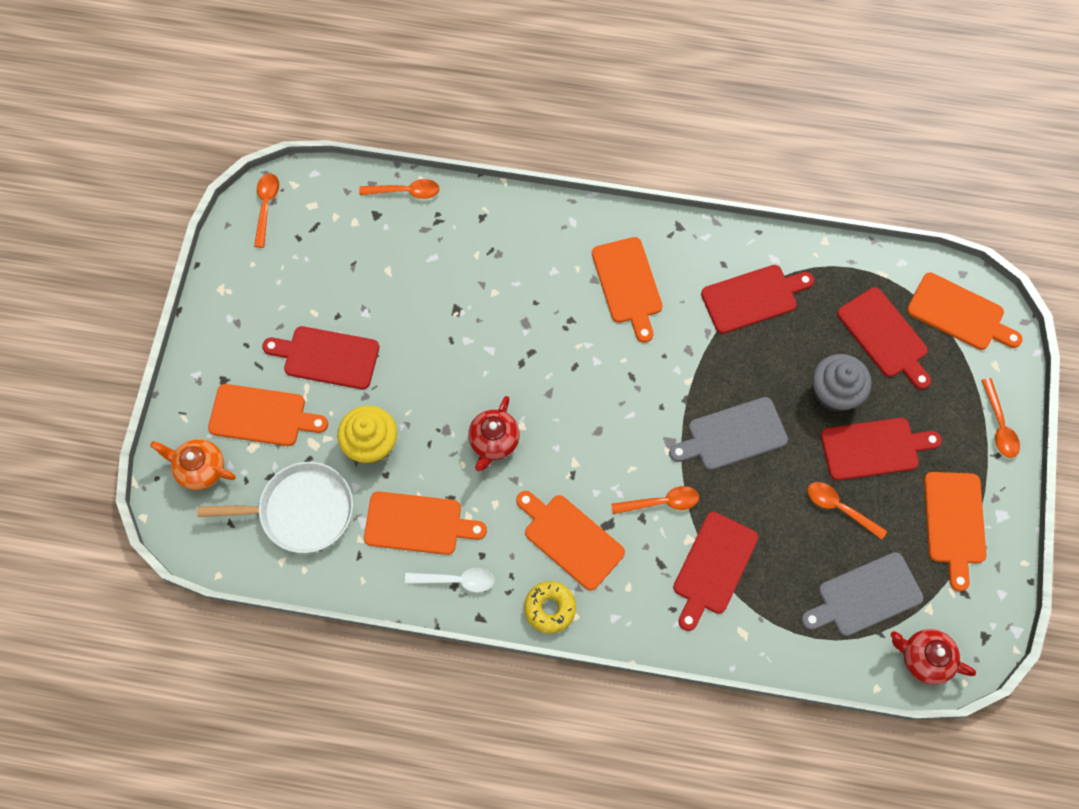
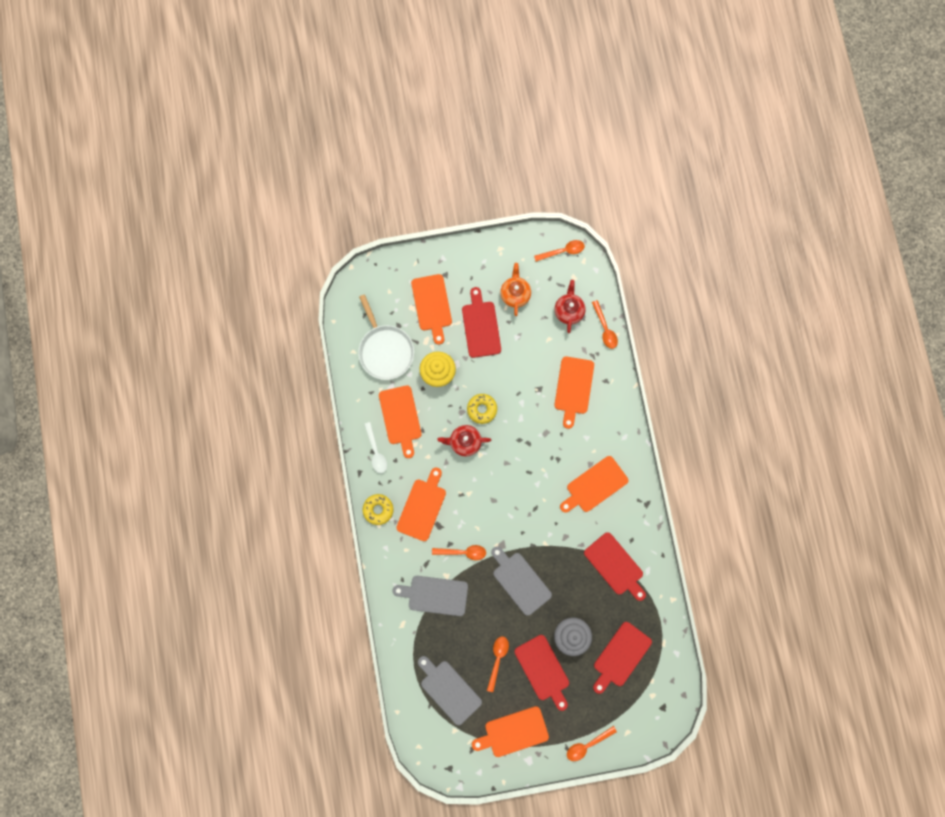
camera: 70 degrees right, 10 degrees up
orange teapot [150,439,236,490] -> orange teapot moved to [500,263,531,316]
orange spoon [611,486,699,514] -> orange spoon turned 60 degrees counterclockwise [432,545,486,560]
red cutting board [673,512,758,631] -> grey cutting board [393,576,468,616]
red teapot [891,629,976,685] -> red teapot moved to [554,280,586,333]
orange cutting board [907,272,1023,350] -> orange cutting board moved to [554,356,594,429]
none -> yellow donut [467,394,497,424]

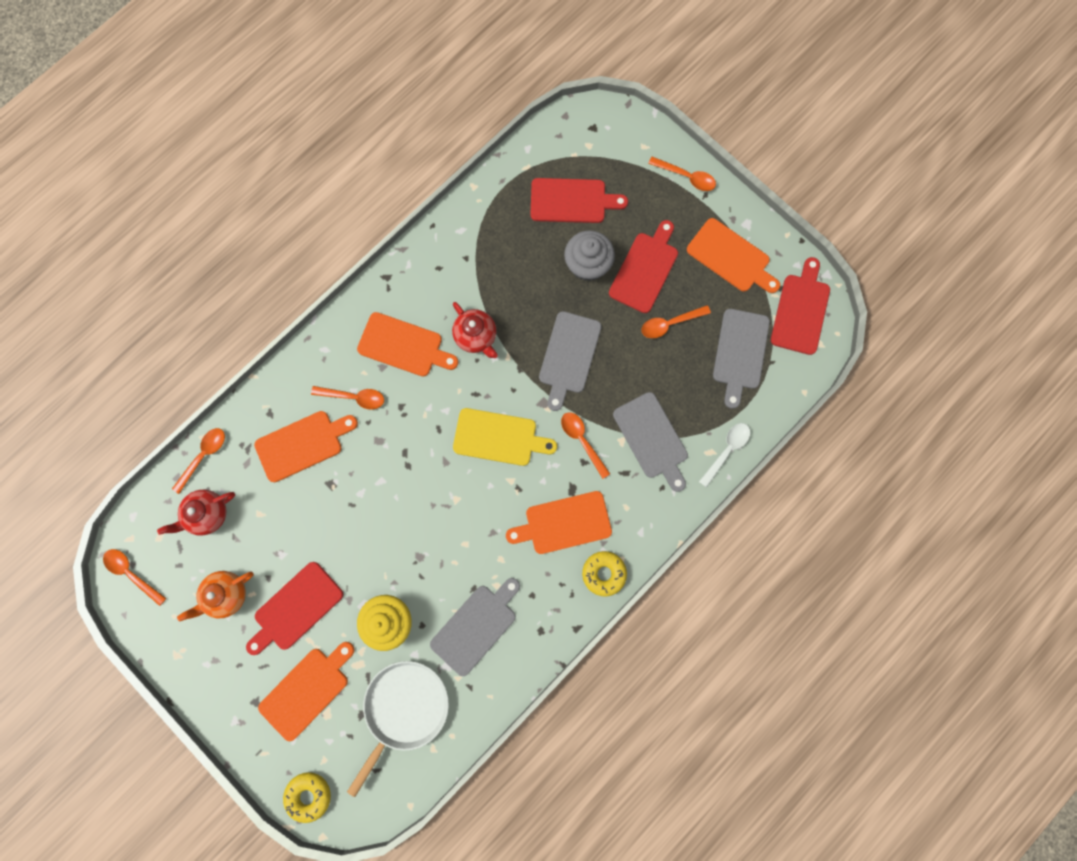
camera: 125 degrees left, 0 degrees up
white spoon [364,422,387,473] -> white spoon moved to [699,423,750,488]
orange cutting board [379,385,422,458] -> grey cutting board [430,578,520,676]
red teapot [437,425,492,457] -> red teapot moved to [452,302,498,358]
yellow donut [467,394,497,424] -> yellow donut moved to [283,772,331,823]
red cutting board [584,532,646,601] -> red cutting board moved to [771,257,830,355]
none -> orange spoon [311,386,384,410]
none -> yellow cutting board [453,408,557,466]

